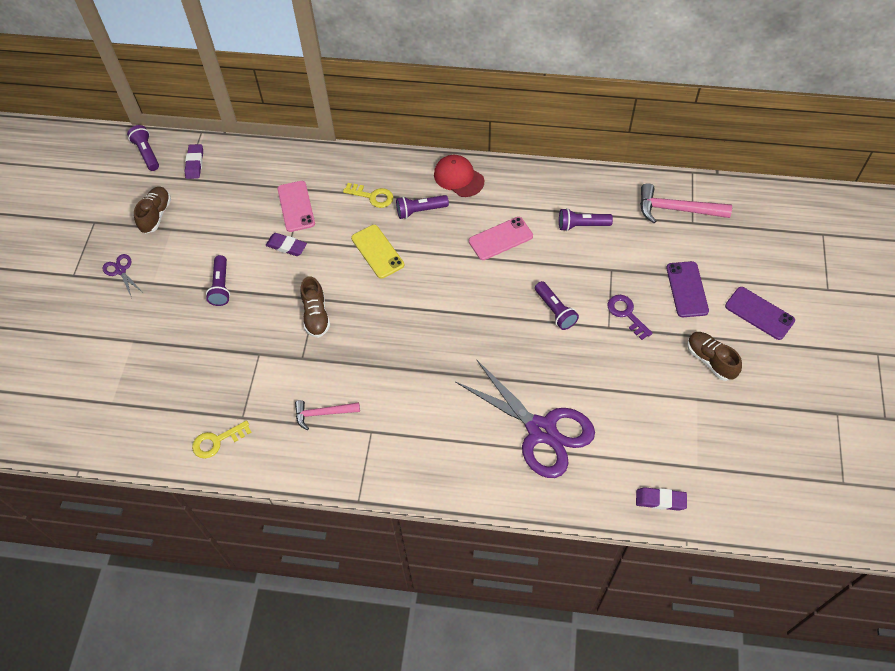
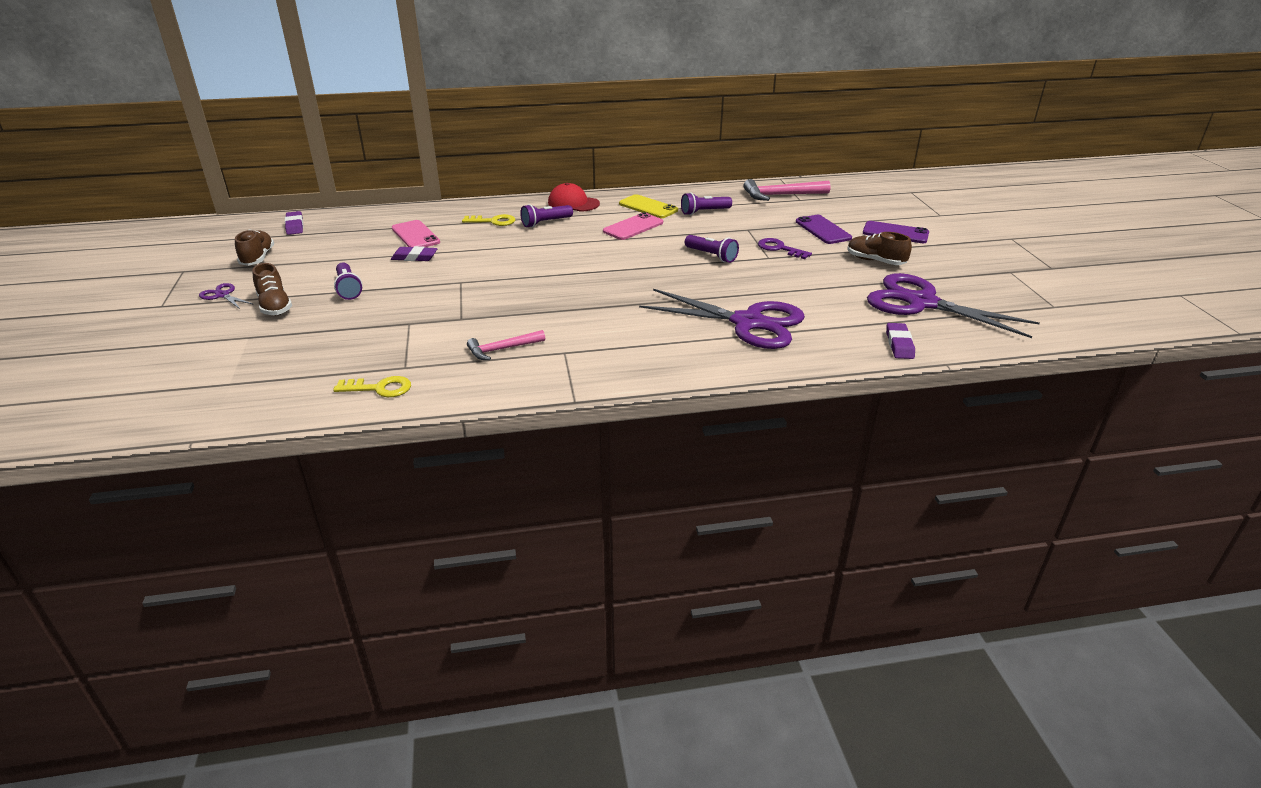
camera: 20 degrees left, 25 degrees down
purple flashlight [127,125,159,171] -> none
yellow key [192,420,252,458] -> yellow key turned 135 degrees counterclockwise [333,376,411,397]
brown shoe [300,276,330,338] -> brown shoe moved to [252,263,292,316]
yellow phone [351,225,404,279] -> yellow phone moved to [619,194,678,218]
purple eraser [636,487,687,511] -> purple eraser turned 75 degrees counterclockwise [886,323,915,359]
none -> purple scissors [867,273,1040,338]

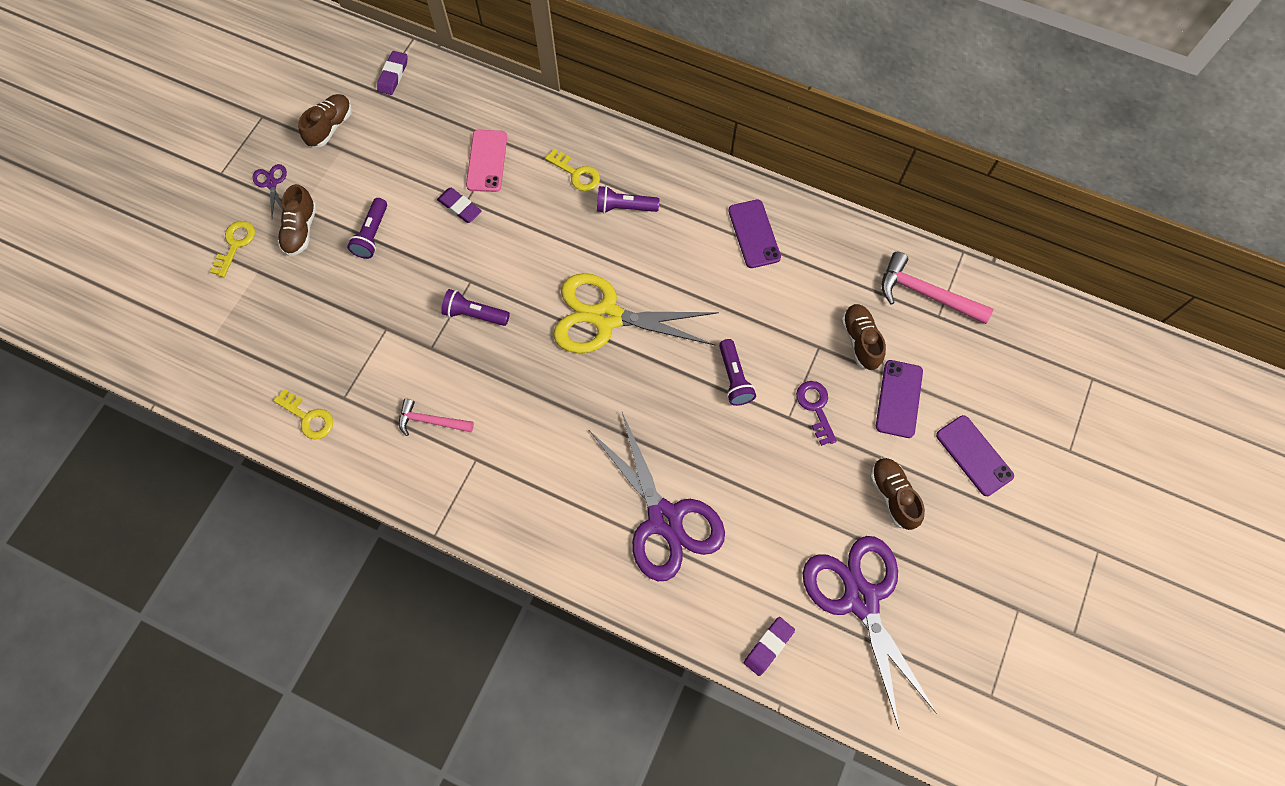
camera: 35 degrees right, 35 degrees up
red cap [548,183,600,212] -> none
pink phone [603,212,663,240] -> none
yellow phone [619,194,678,218] -> purple phone [728,200,781,268]
purple flashlight [681,192,732,215] -> purple flashlight moved to [441,289,510,326]
none -> yellow key [210,221,255,277]
none -> yellow scissors [553,273,719,353]
none -> brown shoe [841,304,886,370]

